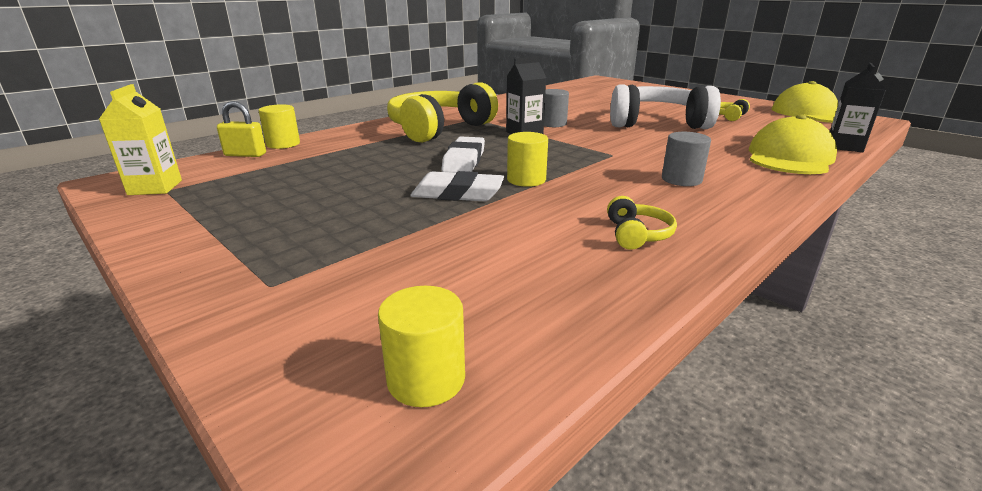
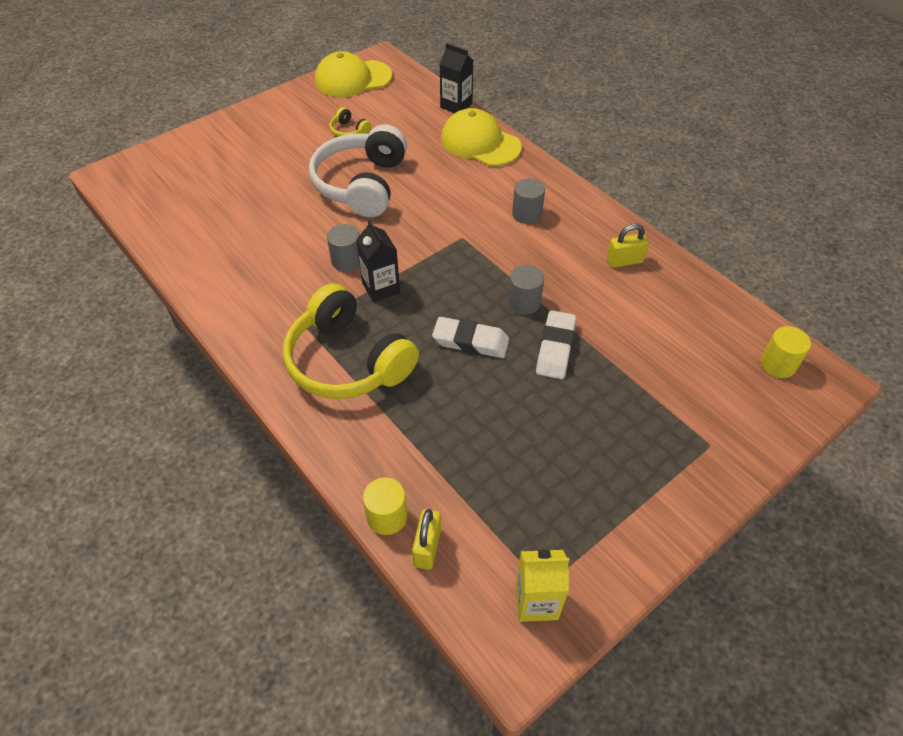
camera: 85 degrees left, 25 degrees up
yellow cylinder [507,132,548,187] -> grey cylinder [508,265,544,314]
yellow headphones [607,196,677,250] -> yellow padlock [607,224,649,268]

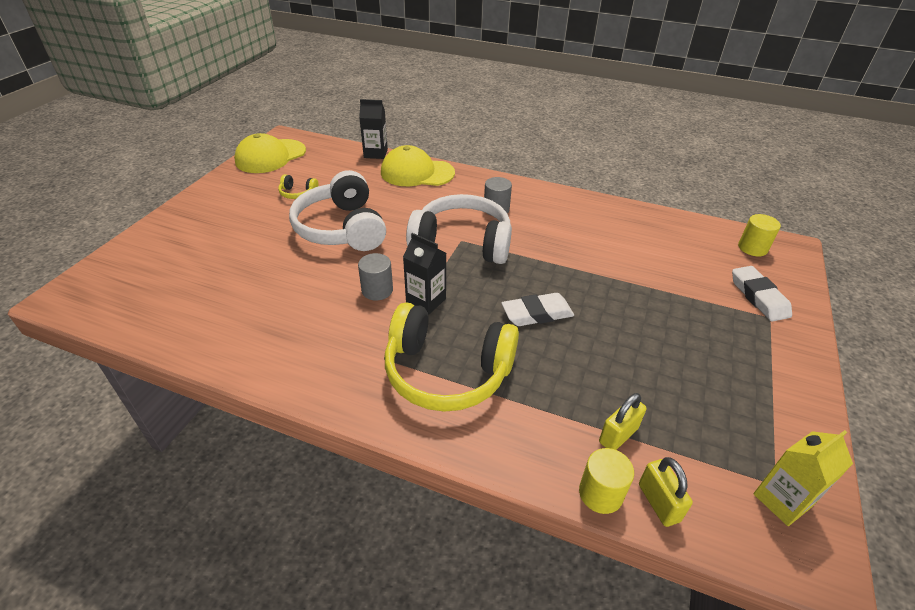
camera: 30 degrees left, 10 degrees down
grey cylinder [508,265,544,314] -> none
white eraser [536,310,576,379] -> white eraser moved to [732,266,792,322]
yellow padlock [607,224,649,268] -> yellow padlock moved to [599,393,647,450]
none -> white headphones [406,194,512,264]

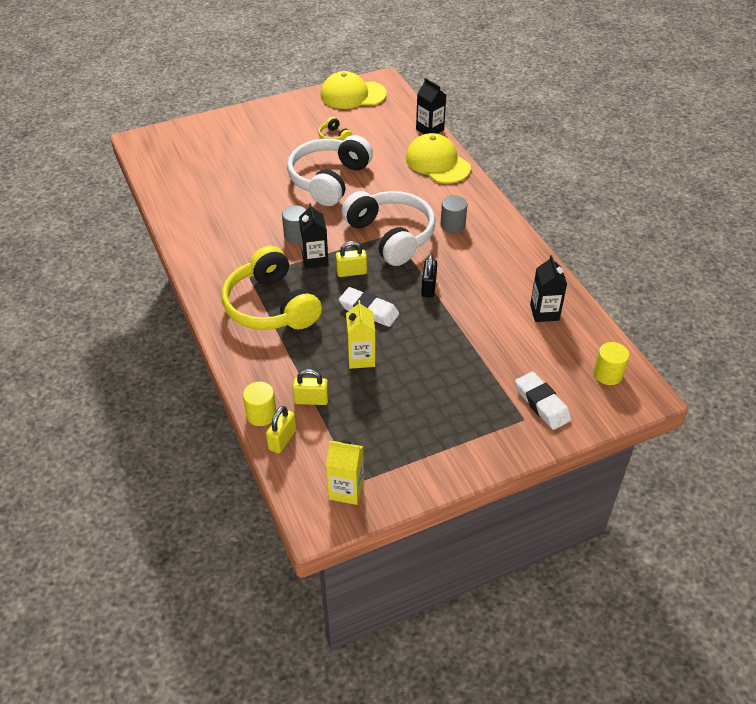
camera: 45 degrees right, 5 degrees up
white eraser [732,266,792,322] -> white eraser turned 60 degrees counterclockwise [515,372,571,430]
none -> yellow padlock [336,241,367,277]
none -> yellow carton [346,300,375,369]
none -> black padlock [421,254,437,297]
none -> black carton [530,255,567,322]

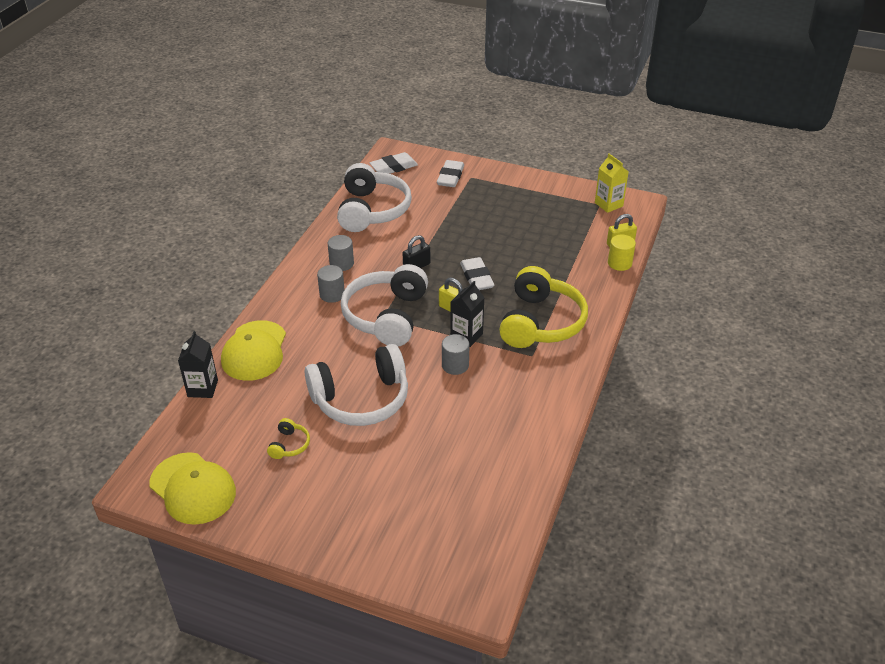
camera: 135 degrees left, 5 degrees down
yellow padlock [292,369,329,405] -> none
yellow carton [346,300,375,369] -> none
black carton [530,255,567,322] -> white headphones [337,163,412,232]
yellow cylinder [594,342,629,385] -> white eraser [370,152,418,174]
none -> grey cylinder [328,235,354,271]

